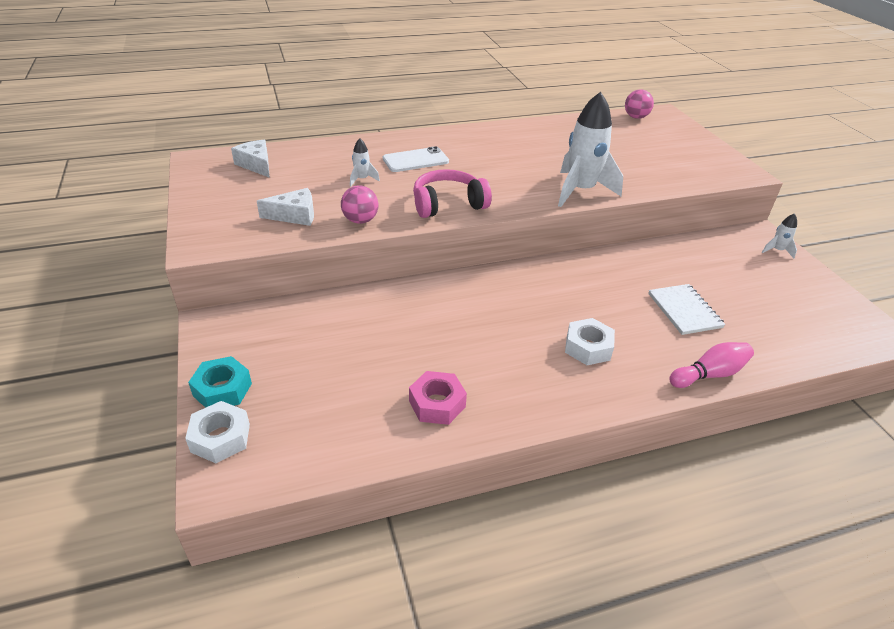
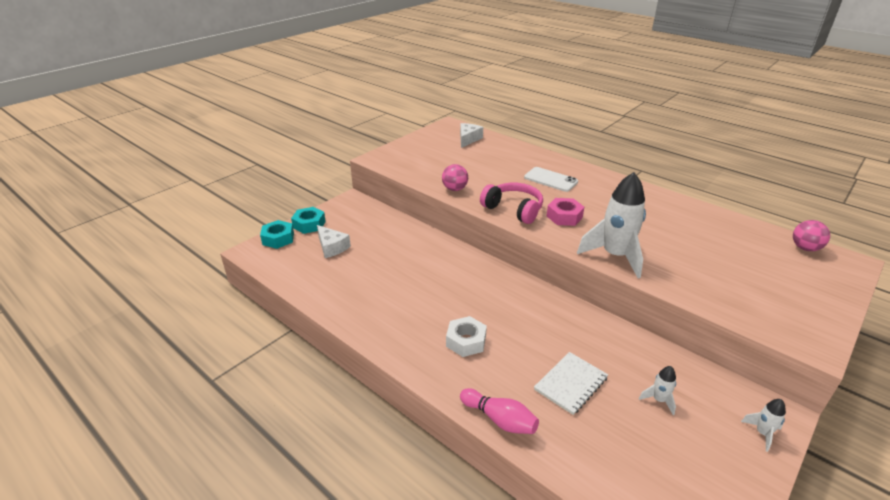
camera: 60 degrees right, 5 degrees down
white nut [185,401,250,463] -> turquoise nut [260,220,294,249]
white cheese [257,188,314,226] -> white cheese moved to [317,225,351,258]
white rocket [350,139,380,187] -> white rocket moved to [639,366,676,415]
pink nut [409,371,467,425] -> pink nut moved to [547,198,584,226]

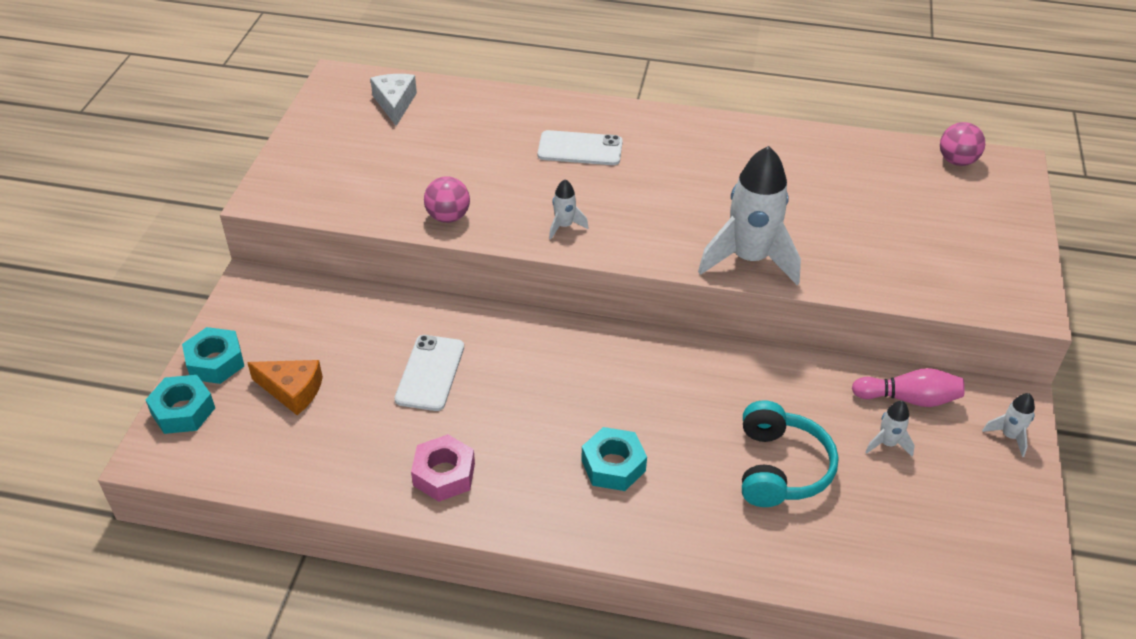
camera: 30 degrees left, 10 degrees up
white cheese [317,225,351,258] -> orange cheese [247,360,323,415]
white nut [446,316,487,357] -> turquoise nut [581,427,647,491]
pink bowling pin [460,388,539,434] -> pink bowling pin moved to [852,368,965,407]
pink headphones [480,183,543,224] -> white rocket [549,179,588,239]
white notebook [534,352,608,415] -> turquoise headphones [742,401,839,507]
pink nut [547,198,584,226] -> pink nut moved to [411,435,475,502]
none -> white phone [394,335,464,411]

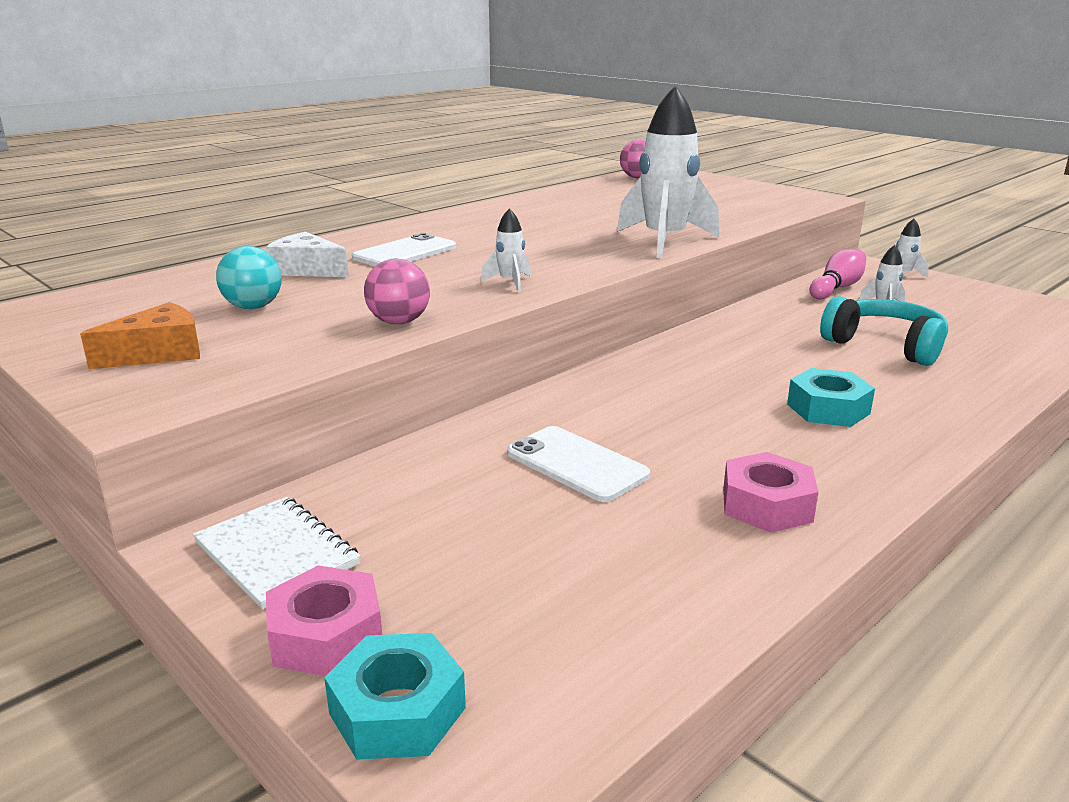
camera: 55 degrees left, 20 degrees down
turquoise nut [182,327,244,384] -> pink nut [266,565,382,676]
orange cheese [247,360,323,415] -> orange cheese moved to [80,302,200,369]
white cheese [370,74,417,126] -> white cheese moved to [266,232,349,277]
none -> white notebook [193,497,360,609]
none -> turquoise ball [216,246,282,309]

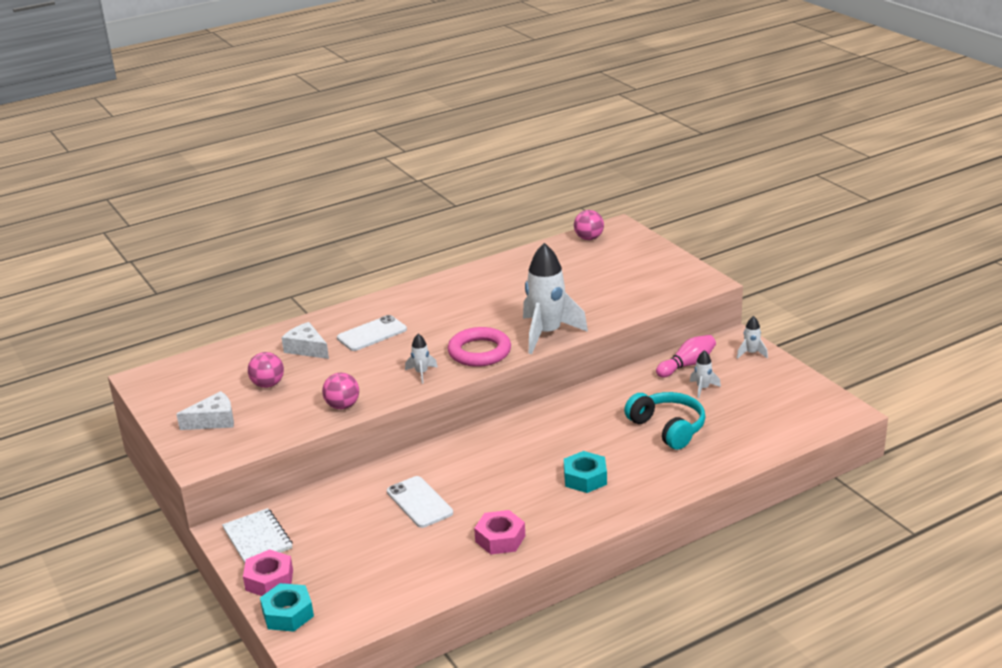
camera: 15 degrees right, 5 degrees up
orange cheese [80,302,200,369] -> white cheese [176,391,234,430]
turquoise ball [216,246,282,309] -> pink ball [248,352,284,388]
none -> pink ring [448,327,511,367]

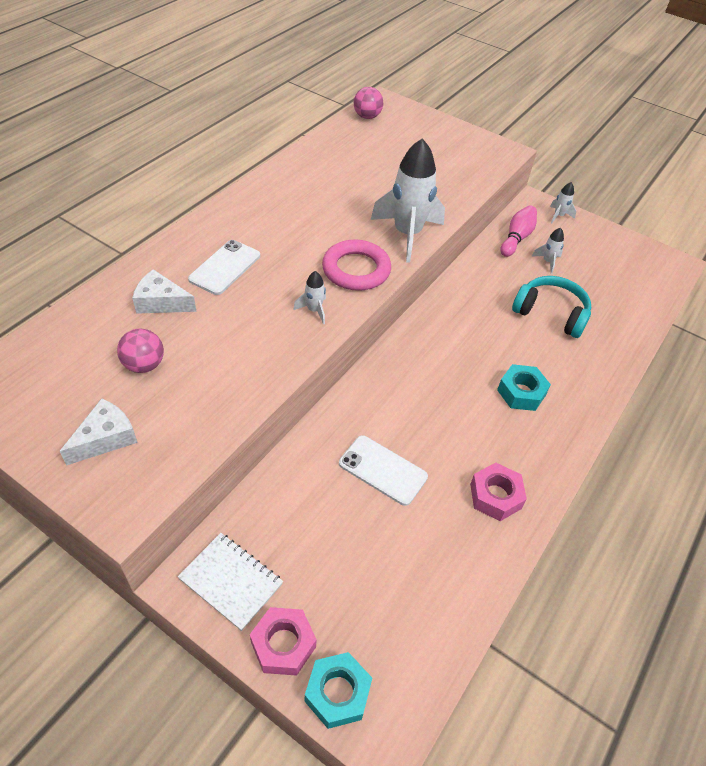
camera: 30 degrees left, 20 degrees up
pink ball [322,373,359,409] -> none

